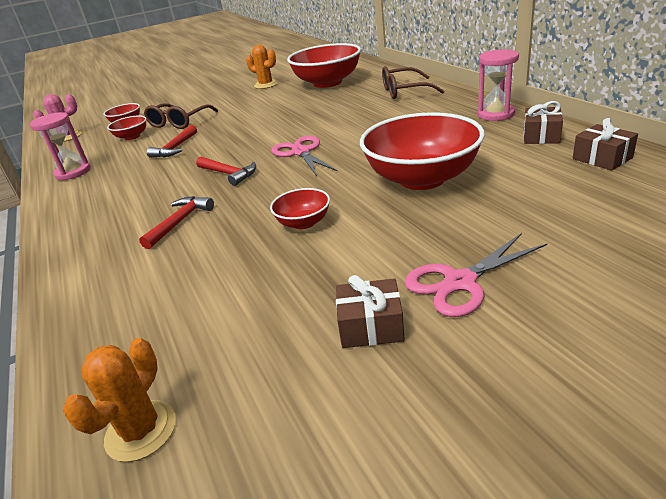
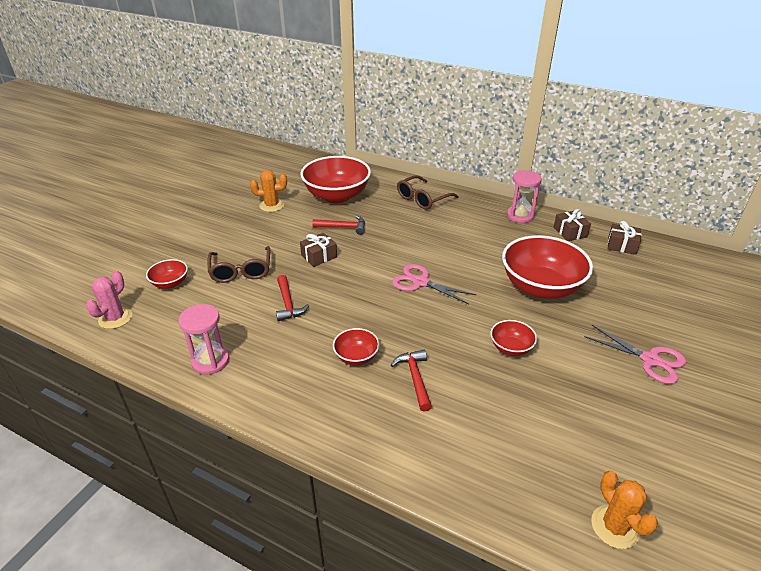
camera: 40 degrees left, 5 degrees up
red bowl [107,115,147,140] -> red bowl moved to [333,328,379,365]
red hammer [196,156,256,186] -> red hammer moved to [312,215,365,235]
brown gift [336,275,405,348] -> brown gift moved to [300,233,337,267]
pink scissors [404,233,547,317] -> pink scissors turned 75 degrees counterclockwise [584,325,686,384]

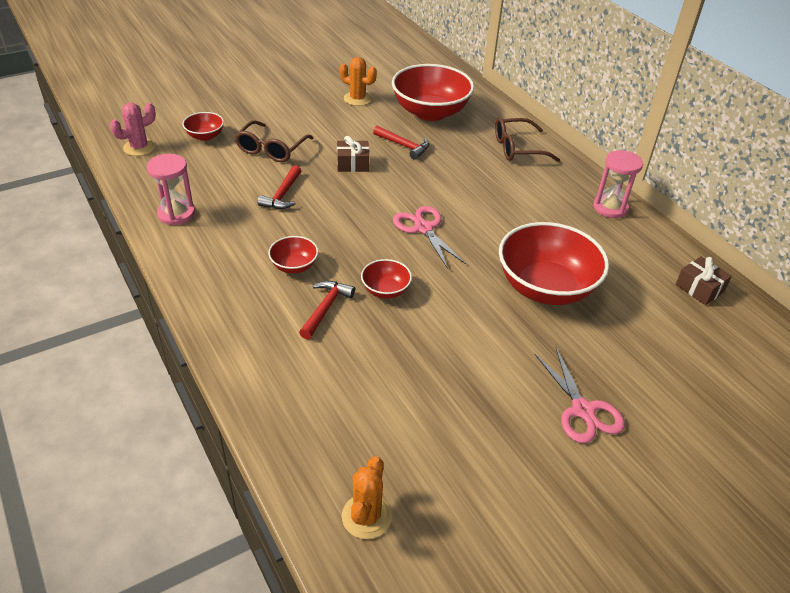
camera: 30 degrees right, 5 degrees up
red bowl [490,320,537,356] -> red bowl moved to [361,259,412,299]
brown gift [553,209,591,241] -> none

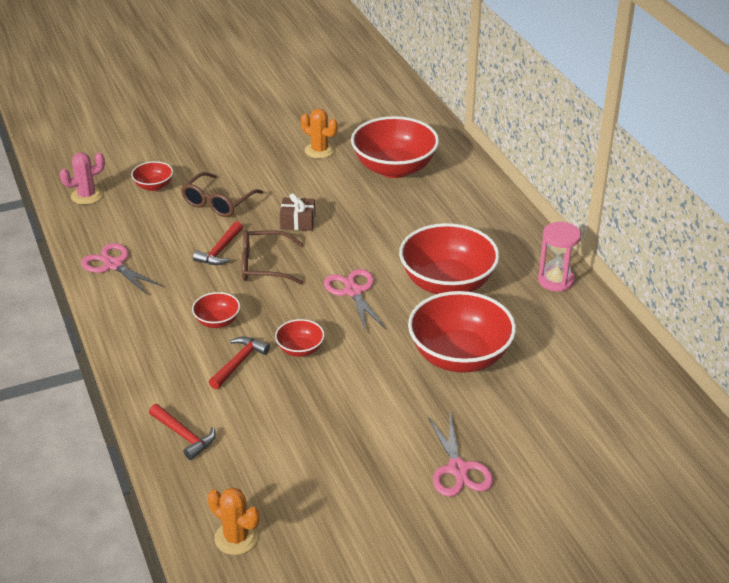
camera: 10 degrees right, 5 degrees down
pink hourglass [147,154,195,225] -> pink scissors [81,243,163,294]
orange cactus [342,456,392,539] -> orange cactus turned 75 degrees counterclockwise [207,487,260,555]
red hammer [373,126,429,160] -> red hammer moved to [149,404,216,460]
brown glasses [495,118,560,162] -> brown glasses moved to [242,230,303,284]
brown gift [675,257,732,305] -> none
none -> red bowl [399,223,499,294]

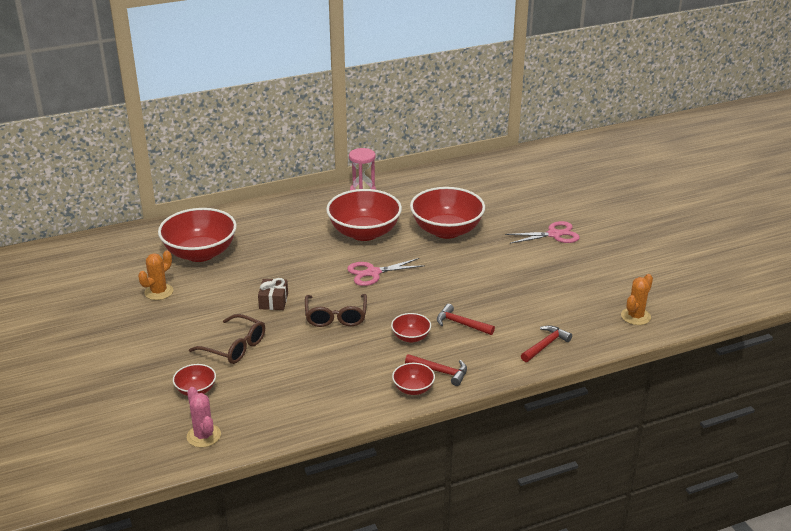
camera: 90 degrees left, 5 degrees down
pink scissors [81,243,163,294] -> none
red hammer [193,221,243,265] -> red hammer moved to [405,354,467,386]
red bowl [275,319,325,357] -> red bowl moved to [392,363,435,395]

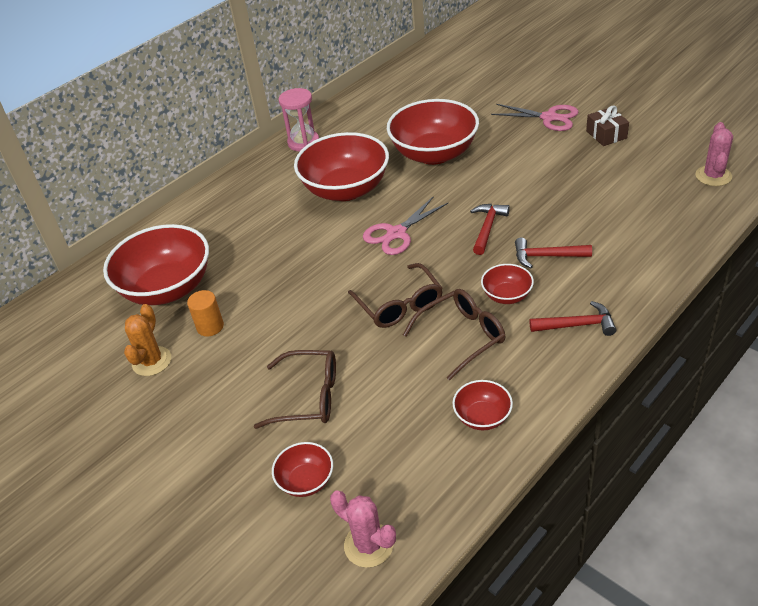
camera: 20 degrees left, 10 degrees up
brown gift [258,278,288,310] -> brown gift moved to [586,105,629,146]
red bowl [392,363,435,395] -> red bowl moved to [453,380,513,430]
pink scissors [505,221,580,244] -> pink scissors turned 60 degrees clockwise [491,104,579,131]
red hammer [521,325,572,362] -> red hammer moved to [470,204,510,255]
orange cactus [621,274,653,325] -> pink cactus [695,122,733,186]
none -> orange cylinder [187,290,224,336]
none -> brown glasses [403,289,506,381]

